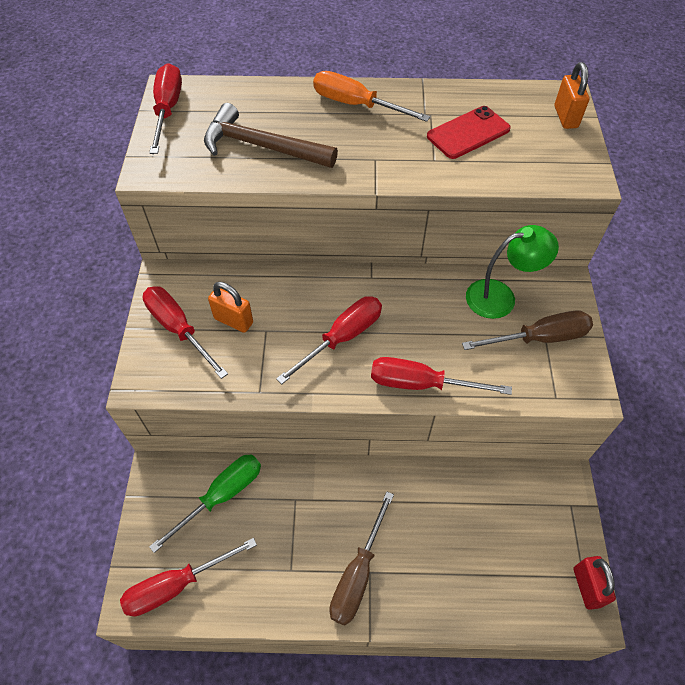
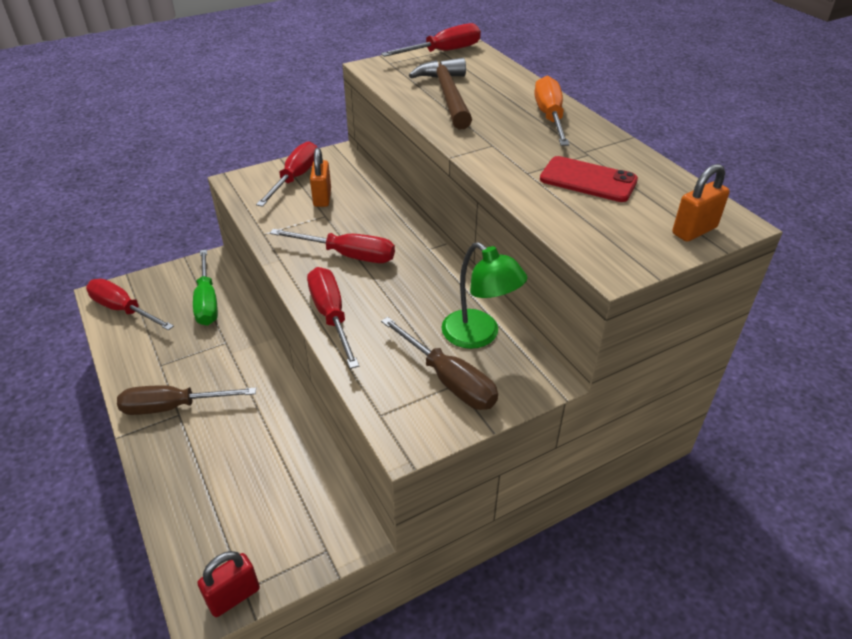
camera: 60 degrees right, 15 degrees down
green screwdriver [149,454,261,553] -> green screwdriver turned 60 degrees clockwise [193,249,218,326]

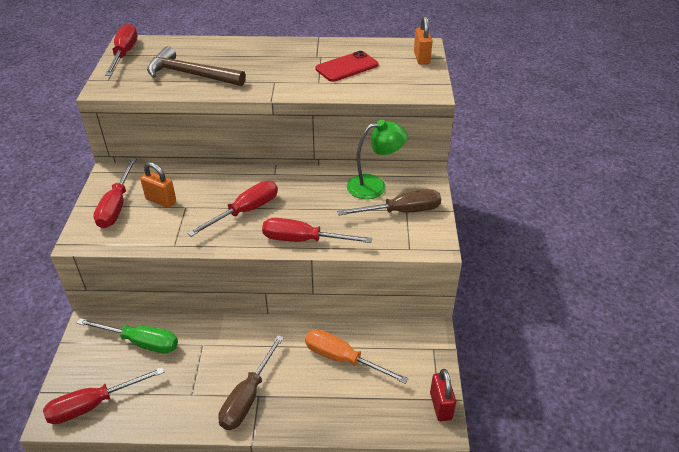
camera: 60 degrees left, 0 degrees up
red screwdriver [256,141,318,207] -> red screwdriver turned 135 degrees counterclockwise [93,158,137,228]
orange screwdriver [534,76,570,146] -> orange screwdriver moved to [305,329,409,384]

